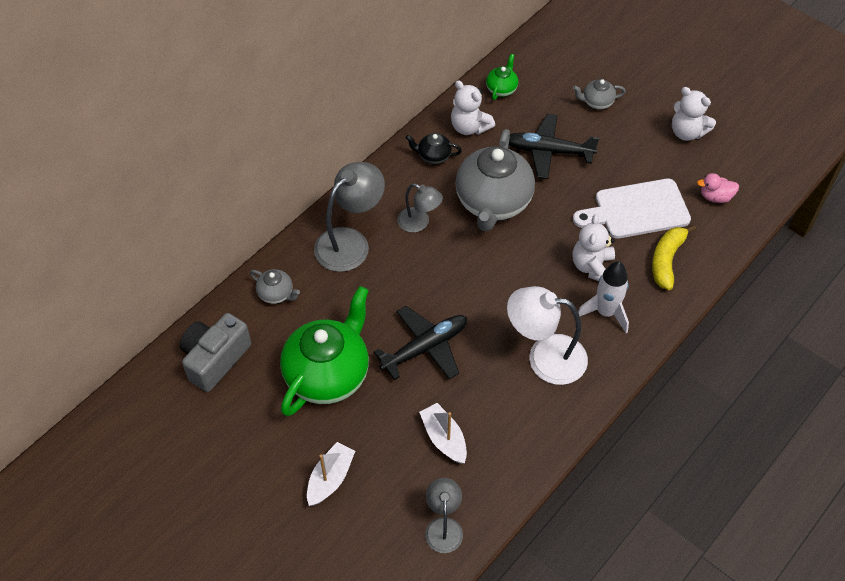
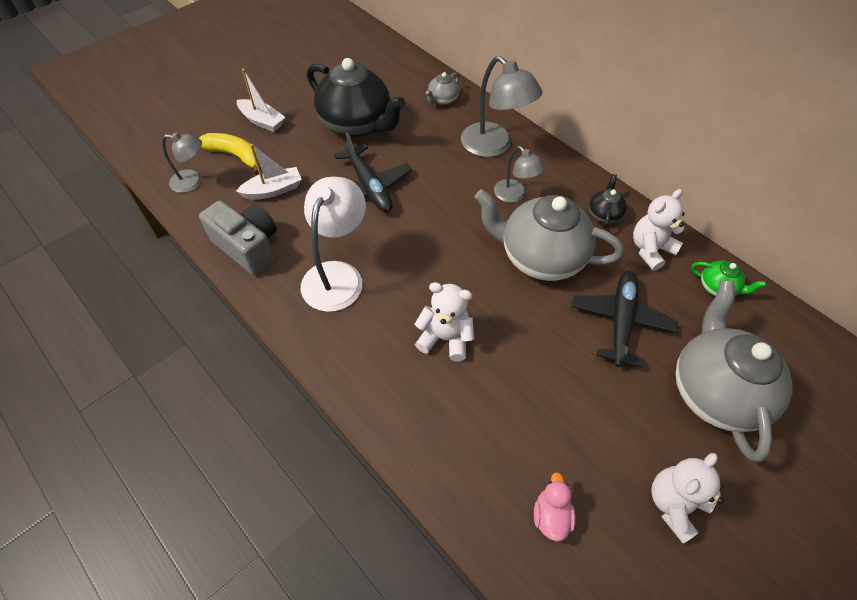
camera: 95 degrees right, 0 degrees up
grey camera [180,313,251,392] -> grey camera moved to [199,200,277,275]
green teapot [280,286,369,416] -> black teapot [307,58,405,138]
grey lamp [397,183,443,233] -> grey lamp turned 75 degrees counterclockwise [494,146,545,203]
grey teapot [573,79,626,109] -> grey teapot [675,280,793,462], size x2.27
white cutting board [573,179,691,239] -> none
white rocket [578,261,629,333] -> none
yellow banana [652,225,696,290] -> yellow banana moved to [199,133,260,175]

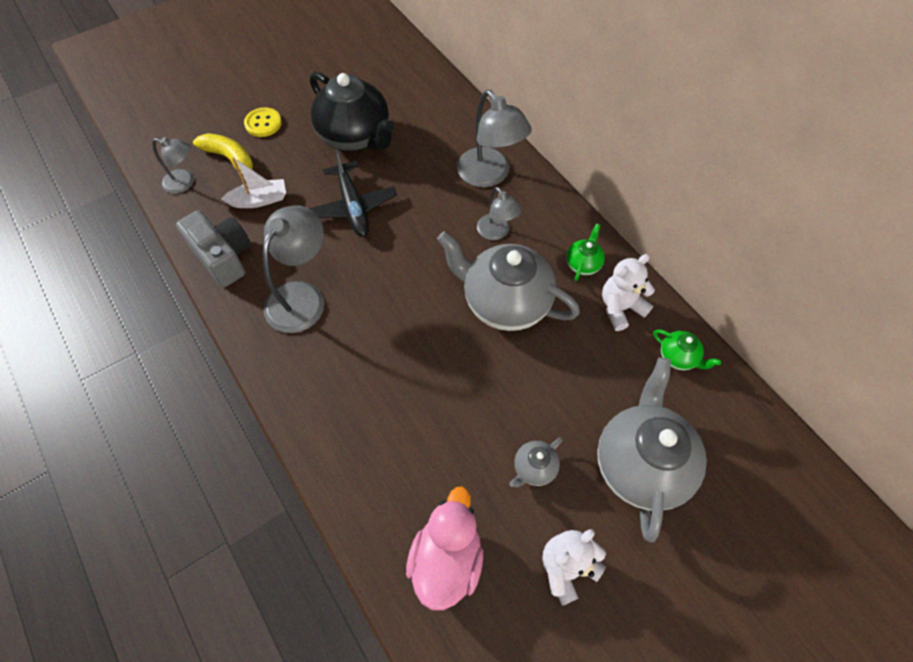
camera: 10 degrees right, 5 degrees up
white boat [237,69,285,132] -> yellow button [244,107,282,137]
white lamp [301,177,366,312] -> grey lamp [262,205,324,333]
white teddy bear [414,282,474,361] -> none
grey teapot [426,72,459,105] -> grey teapot moved to [509,437,563,488]
pink duck [534,472,576,541] -> pink duck [406,486,483,610], size x1.89
black plane [571,271,678,367] -> none
black teapot [589,174,627,229] -> green teapot [566,224,605,281]

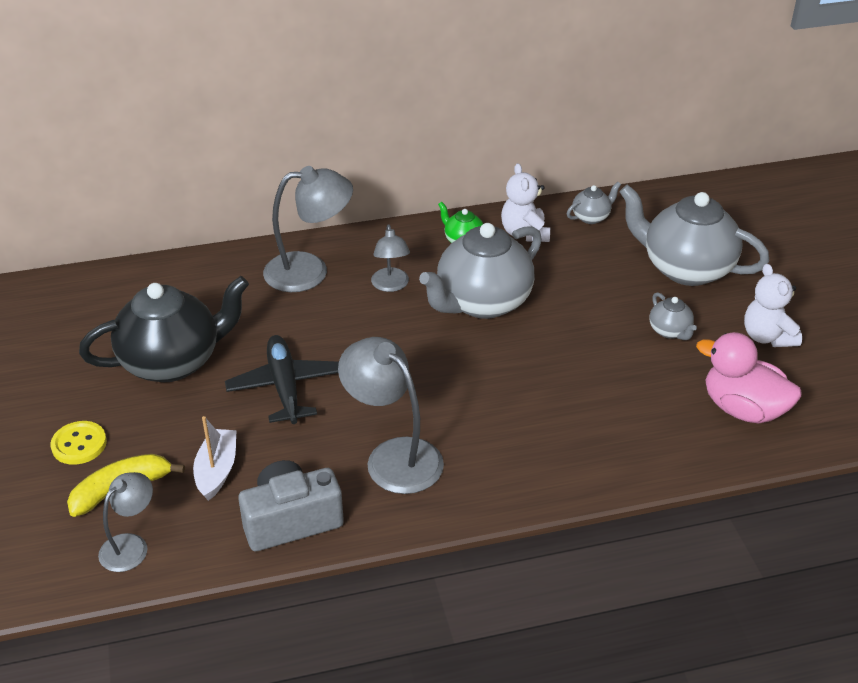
camera: 70 degrees left, 20 degrees down
black plane [309,149,397,237] -> black plane turned 105 degrees counterclockwise [225,335,339,424]
grey lamp [477,187,522,240] -> grey lamp turned 90 degrees clockwise [371,224,410,292]
green teapot [653,329,721,370] -> grey teapot [567,182,621,224]

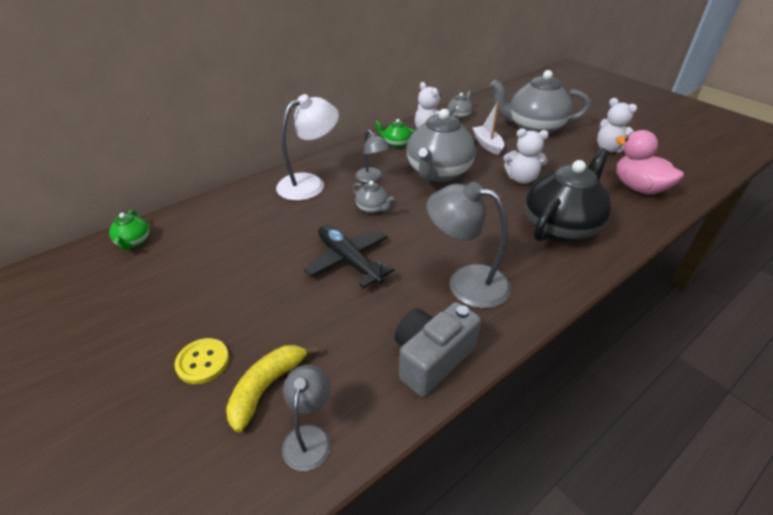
camera: 25 degrees left, 0 degrees up
black teapot [79,276,249,382] -> black teapot moved to [525,148,611,243]
white boat [193,416,237,501] -> white boat moved to [473,102,504,155]
grey lamp [263,166,353,292] -> white lamp [276,94,339,201]
grey teapot [650,292,697,340] -> grey teapot moved to [353,181,395,214]
pink duck [696,332,802,424] -> pink duck turned 45 degrees clockwise [616,130,684,195]
none -> green teapot [109,210,149,250]
none -> white teddy bear [503,129,549,184]

